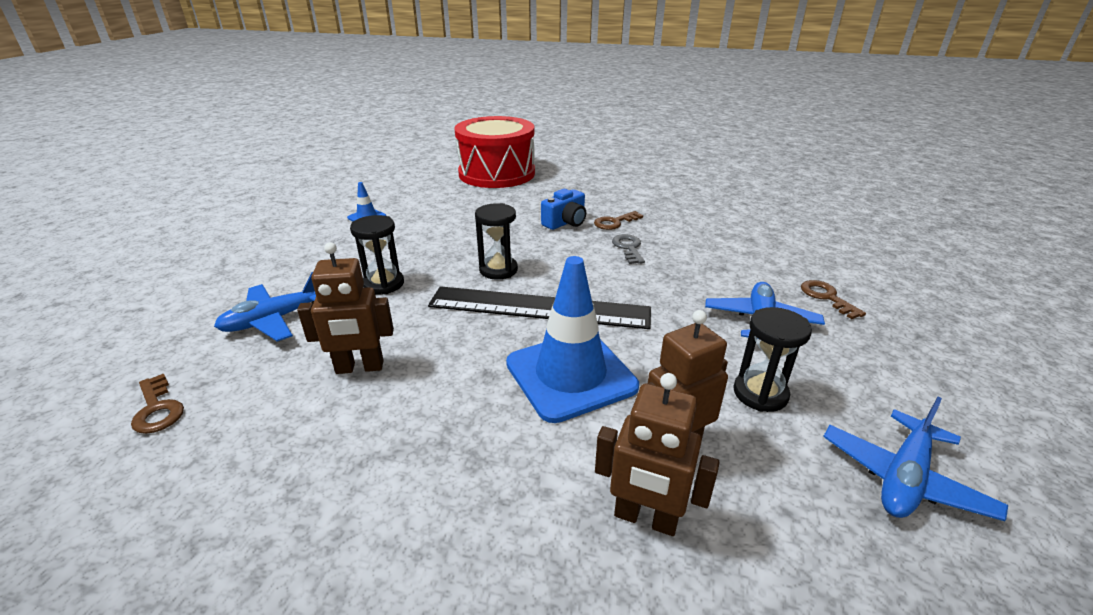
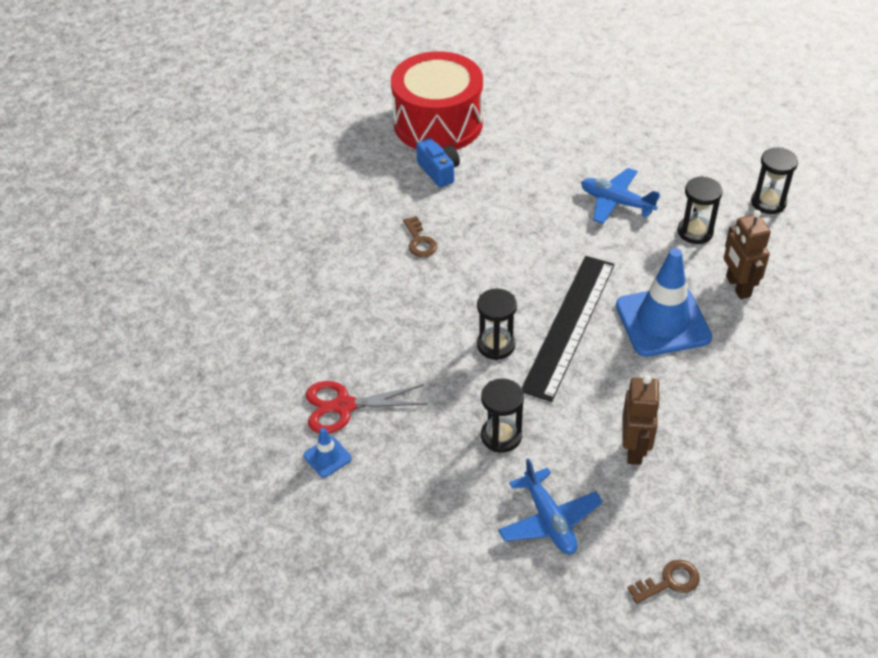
camera: 75 degrees left, 15 degrees up
red drum [454,116,535,188] -> red drum moved to [391,51,483,150]
blue camera [541,189,586,230] -> blue camera moved to [416,138,460,188]
brown robot [595,373,720,536] -> none
grey key [612,234,645,264] -> none
brown key [801,280,866,319] -> none
blue plane [823,396,1008,521] -> black hourglass [751,147,798,214]
none -> red scissors [306,381,427,433]

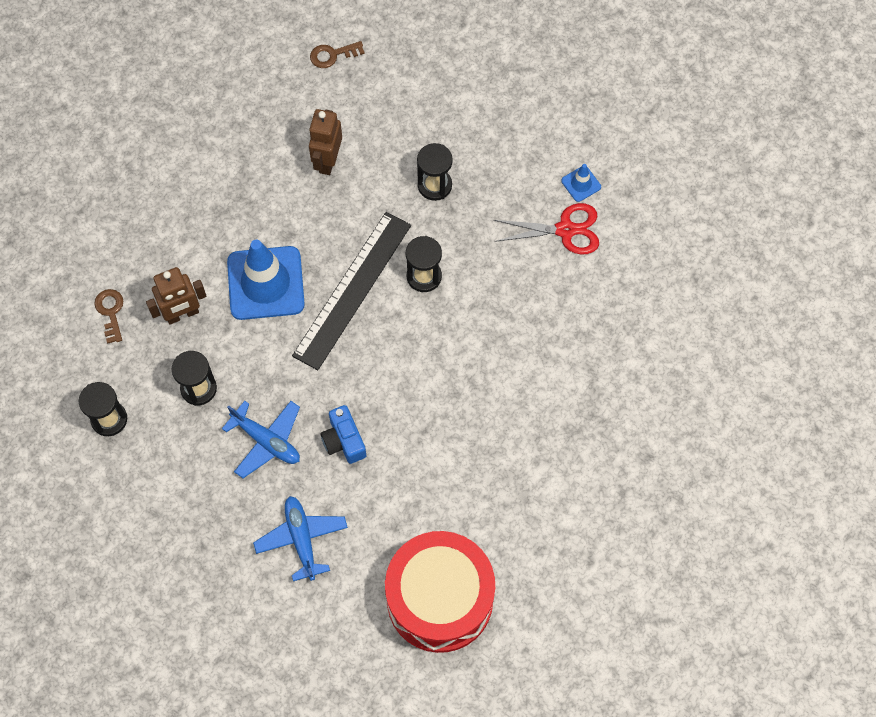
camera: 175 degrees left, 20 degrees up
brown key [403,216,437,257] -> brown key moved to [94,289,123,344]
blue camera [416,138,460,188] -> blue camera moved to [320,405,366,464]
blue plane [498,458,603,555] -> blue plane moved to [253,496,348,581]
brown robot [724,210,771,299] -> brown robot turned 75 degrees clockwise [146,267,206,325]

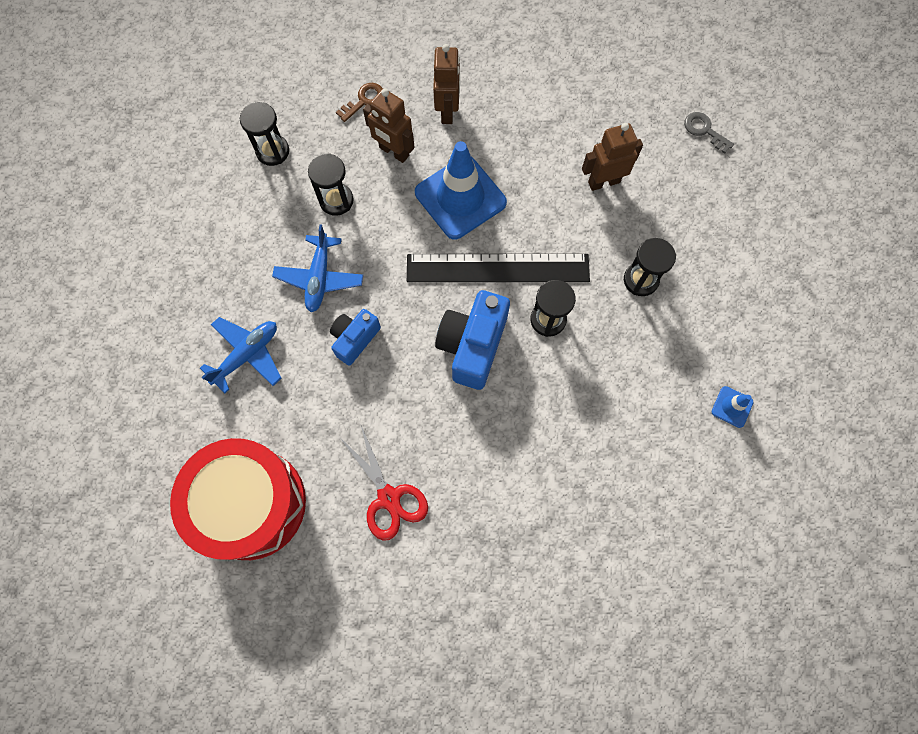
camera: 60 degrees right, 5 degrees up
brown key [310,41,365,68] -> grey key [684,112,734,154]
red scissors [494,203,599,255] -> red scissors moved to [340,426,428,541]
none -> brown robot [433,44,460,124]
none -> blue camera [435,290,510,390]

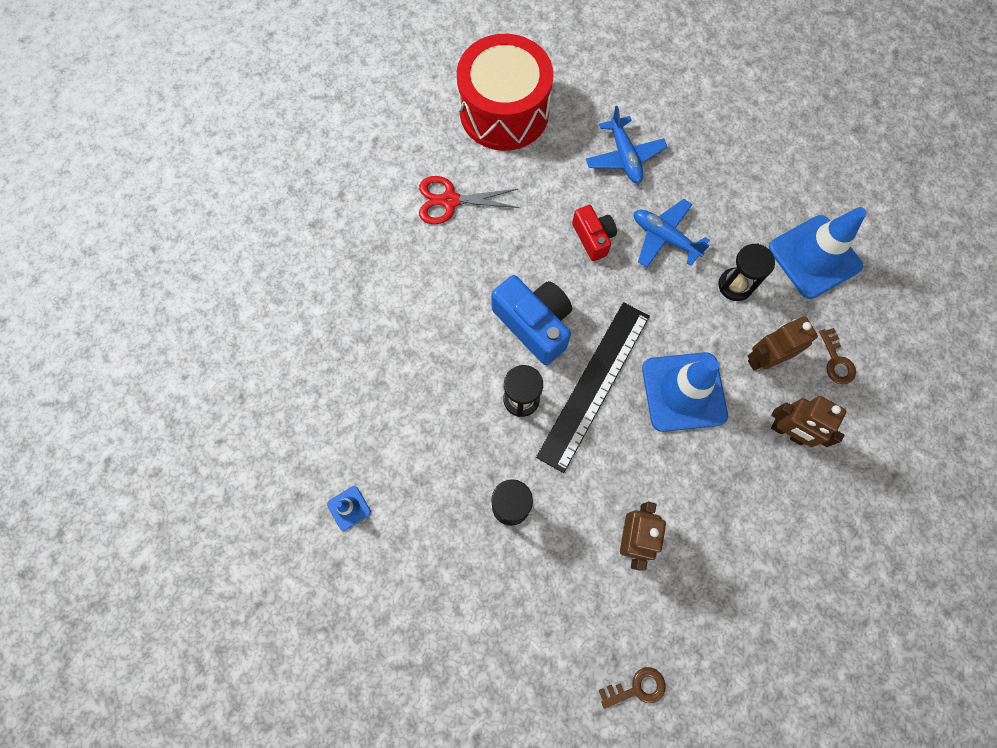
camera: 120 degrees right, 0 degrees up
black hourglass [239,102,289,166] -> blue traffic cone [769,207,866,299]
blue camera [330,309,381,366] -> red camera [572,205,617,261]
grey key [684,112,734,154] -> brown key [599,667,666,709]

